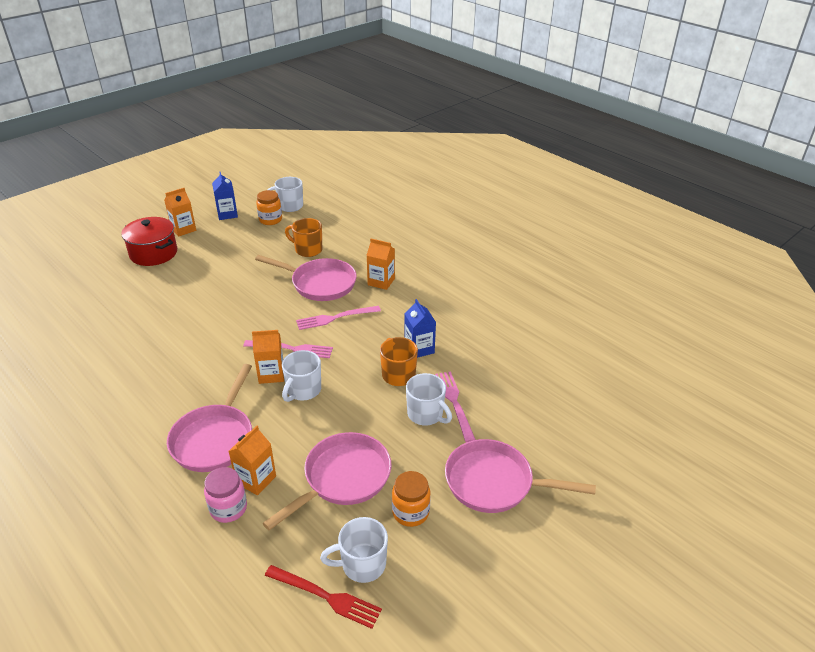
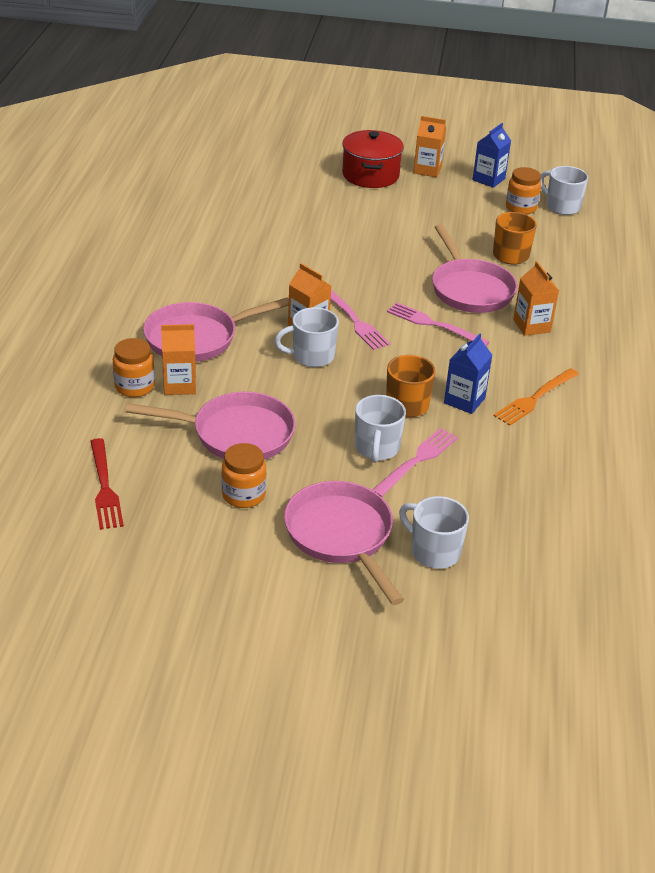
camera: 50 degrees right, 0 degrees up
pink jar [204,467,247,523] -> orange jar [113,338,155,397]
white mug [320,517,388,583] -> white mug moved to [399,496,469,569]
none -> orange fork [494,368,579,426]

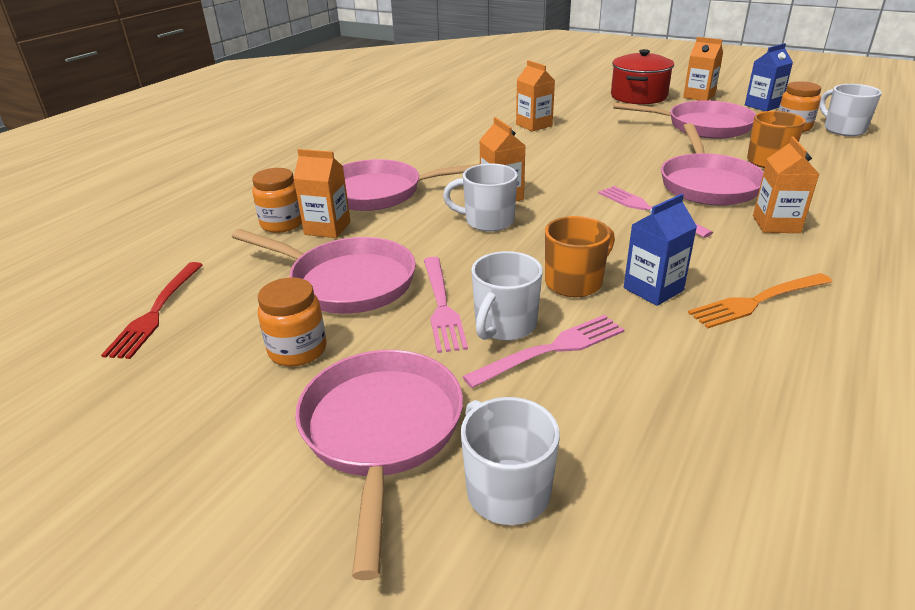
camera: 25 degrees right, 5 degrees down
pink fork [331,290,390,350] -> pink fork moved to [424,257,468,353]
none -> orange carton [516,60,555,132]
none -> pink pan [613,101,756,139]

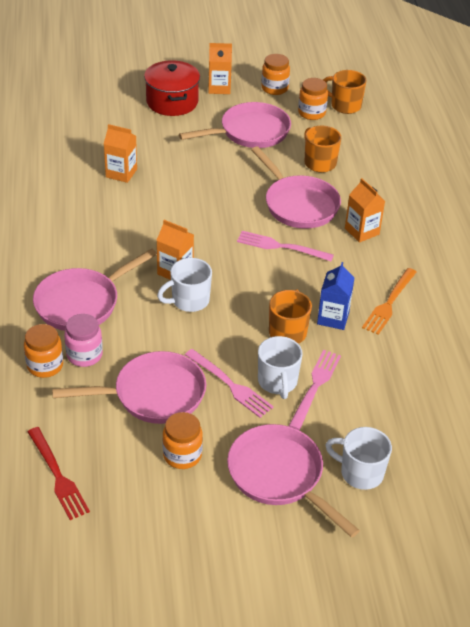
camera: 40 degrees left, 10 degrees up
orange carton [293,149,351,238] -> pink jar [64,314,103,367]
blue carton [745,43,793,111] -> orange jar [261,54,290,95]
white mug [819,84,882,136] -> orange mug [323,70,367,114]

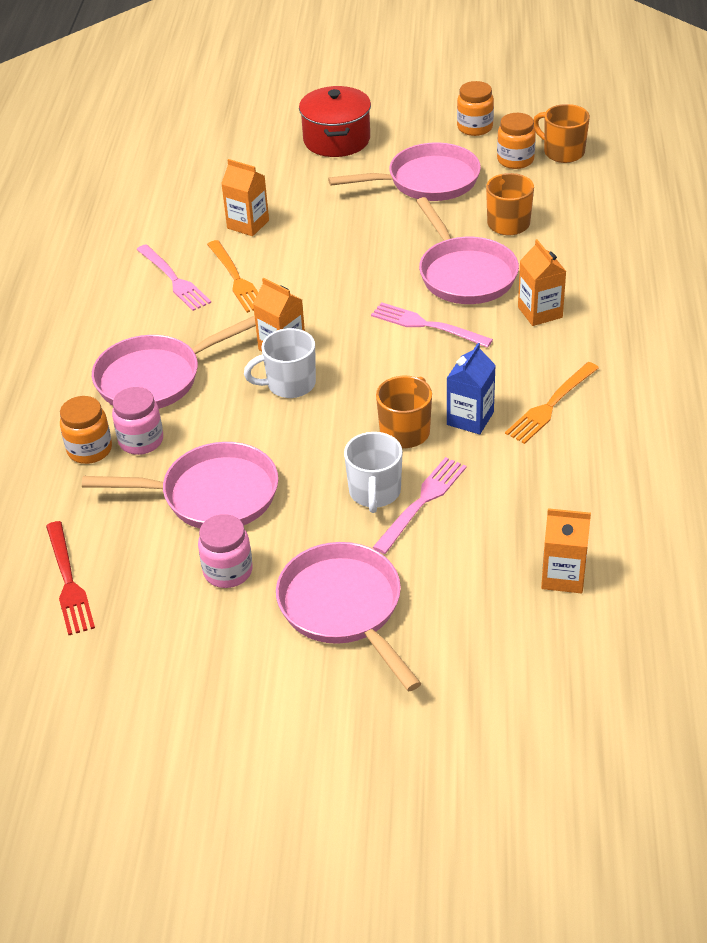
camera: 15 degrees right, 0 degrees up
orange jar [162,412,203,469] -> pink jar [198,514,253,588]
pink fork [185,349,274,418] -> pink fork moved to [137,244,211,311]
orange carton [208,43,232,94] -> orange carton moved to [541,508,591,593]
white mug [326,427,392,490] -> none
none -> orange fork [207,240,258,313]

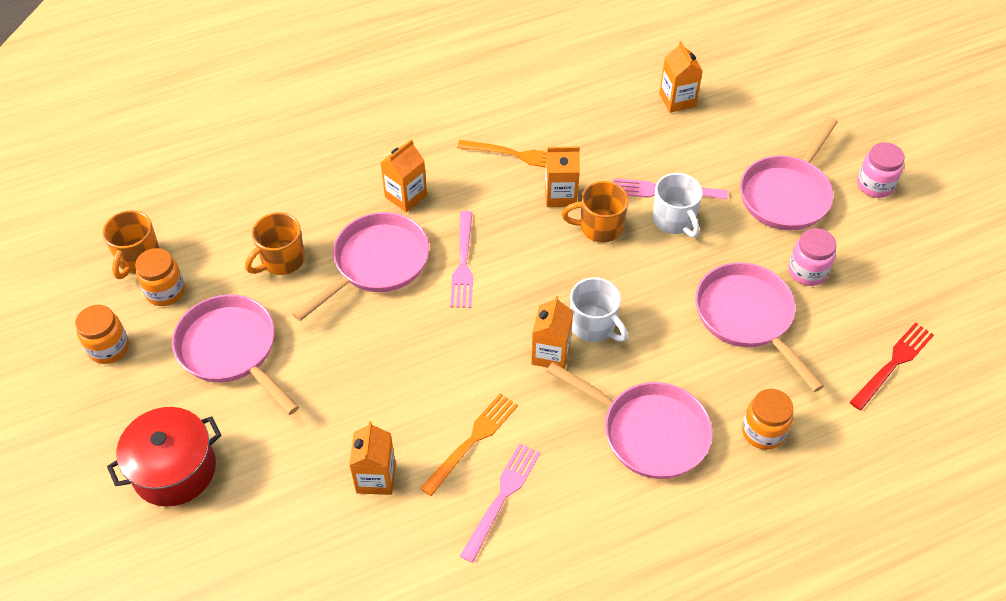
camera: 120 degrees left, 10 degrees up
pink jar [112,387,163,455] -> pink jar moved to [857,142,905,198]
white mug [344,432,403,513] -> white mug turned 90 degrees clockwise [653,173,703,238]
blue carton [447,343,496,434] -> orange carton [545,147,580,207]

